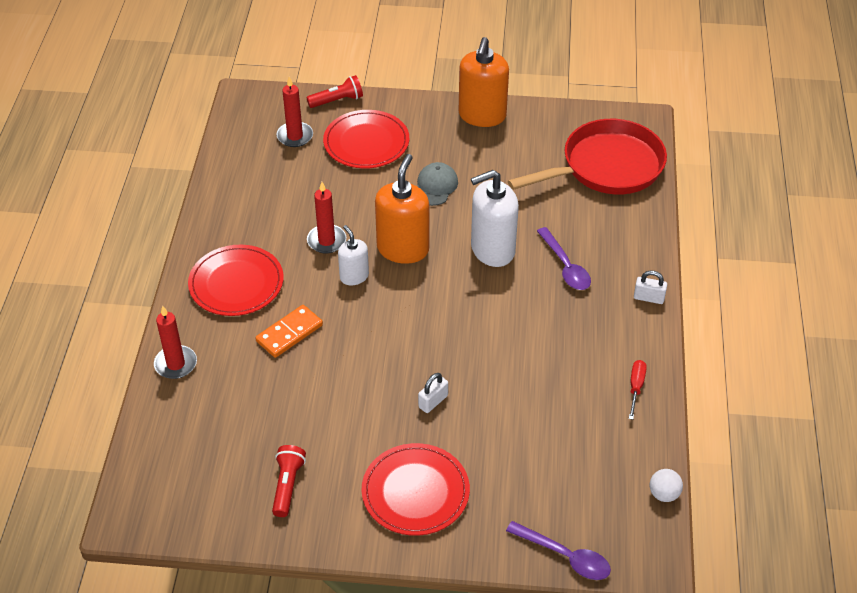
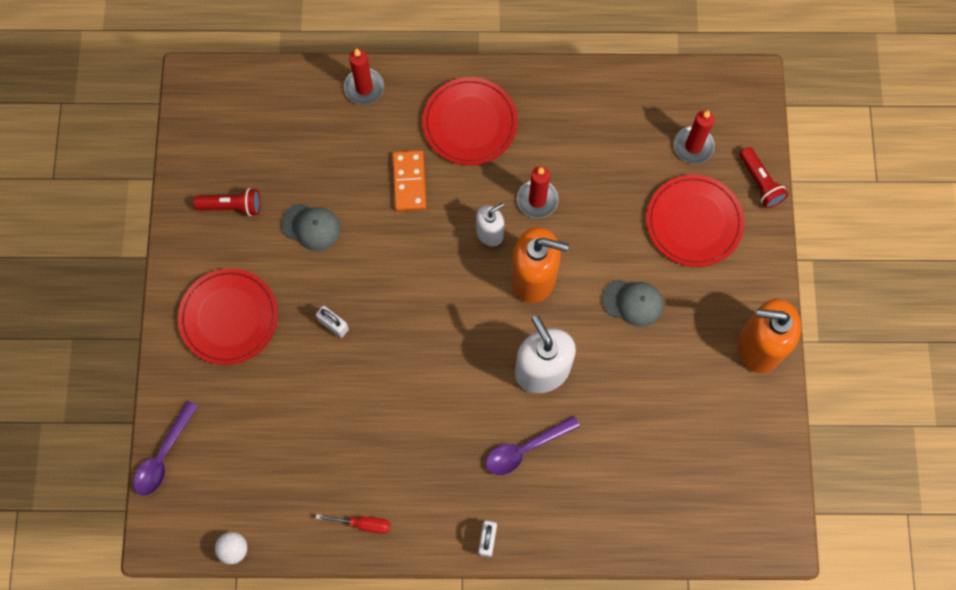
camera: 85 degrees right, 25 degrees up
orange domino [256,305,323,358] -> orange domino turned 45 degrees clockwise [392,150,426,211]
red pan [508,119,667,194] -> none
none -> grey cap [281,203,341,251]

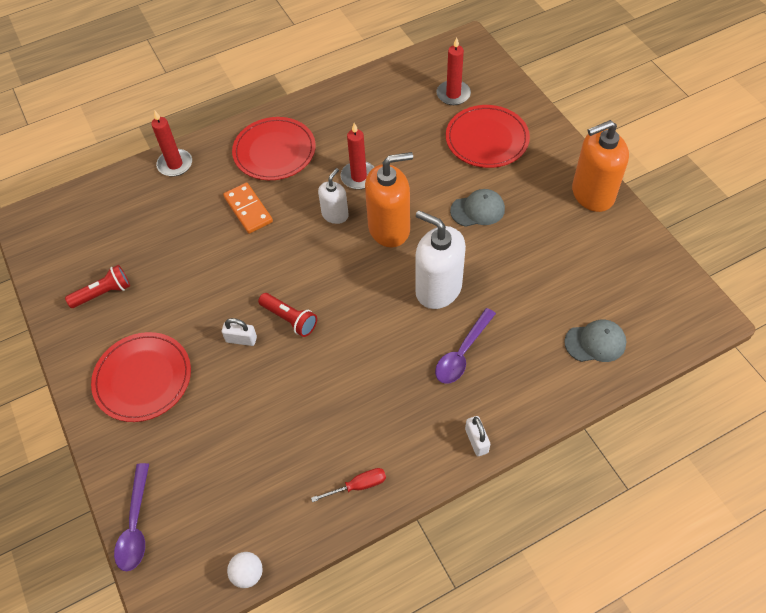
camera: 25 degrees left, 15 degrees down
grey cap [281,203,341,251] -> grey cap moved to [564,320,627,362]
red flashlight [740,147,788,208] -> red flashlight moved to [258,293,317,337]

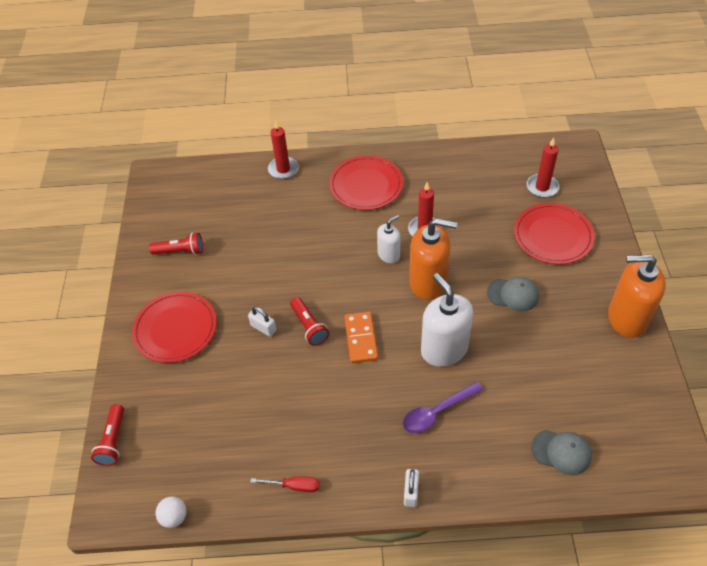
camera: 25 degrees right, 5 degrees down
purple spoon [114,463,149,571] -> red flashlight [91,404,124,466]
orange domino [223,183,273,234] -> orange domino moved to [344,312,378,363]

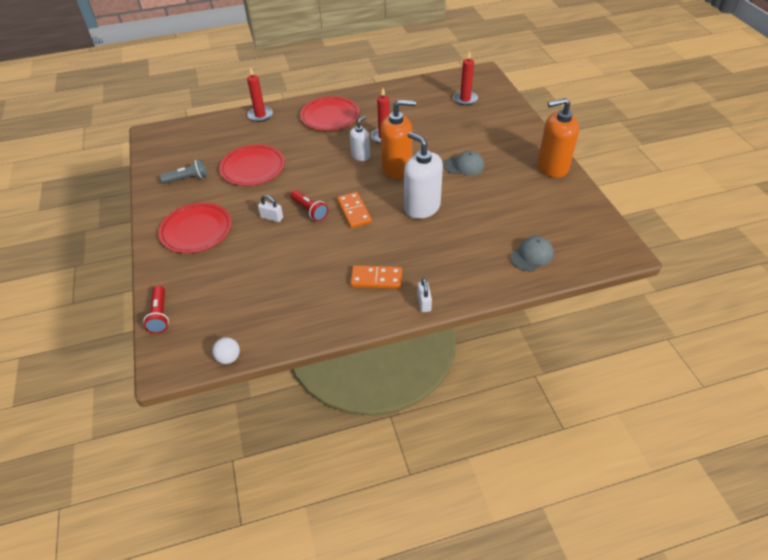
camera: 15 degrees left, 5 degrees down
red flashlight [149,233,203,255] -> grey flashlight [160,159,207,184]
red screwdriver [250,476,320,492] -> none
purple spoon [403,382,483,433] -> none
red plate [514,203,595,264] -> red plate moved to [219,145,285,186]
grey cap [531,430,592,475] -> grey cap turned 45 degrees counterclockwise [510,236,554,271]
none -> orange domino [350,265,402,289]

